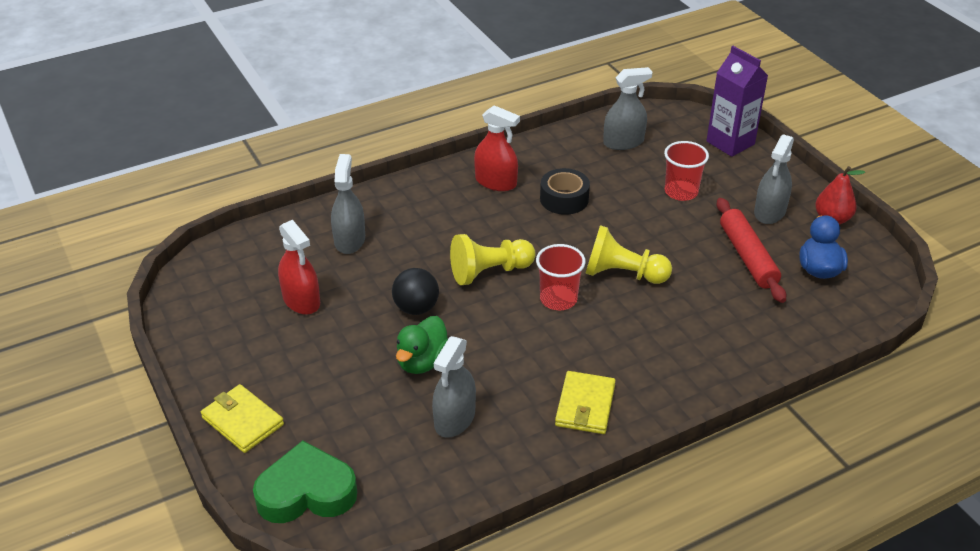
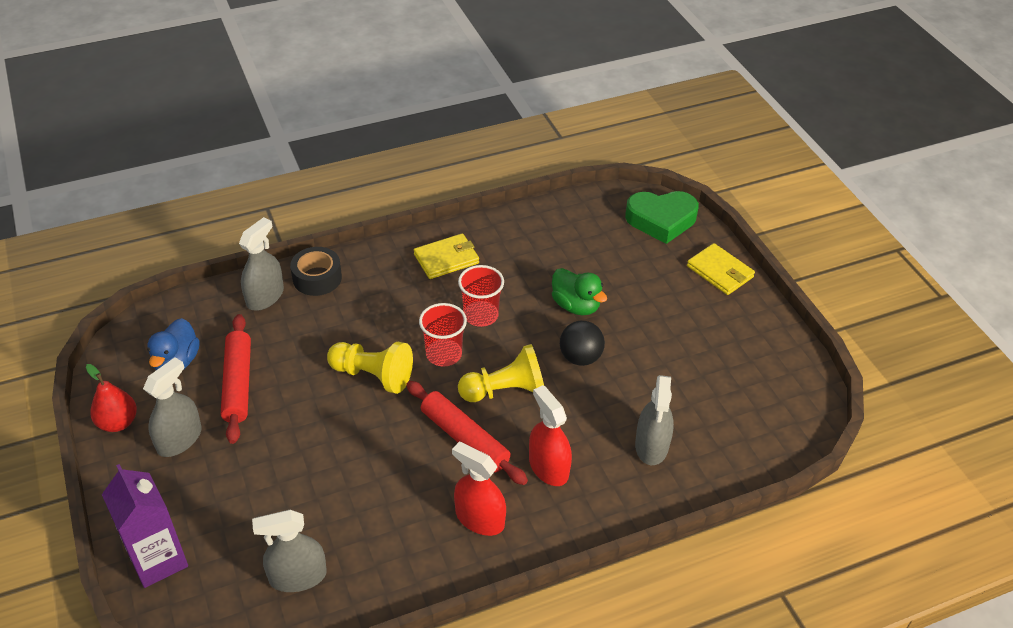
camera: 175 degrees left, 5 degrees up
red spray bottle [278,220,320,315] -> red spray bottle moved to [529,385,572,486]
green duck [396,316,448,374] -> green duck turned 105 degrees clockwise [552,268,607,315]
grey spray bottle [432,336,476,438] -> grey spray bottle moved to [239,217,284,311]
black tape [540,168,590,215] -> black tape moved to [290,247,342,296]
yellow wallet [555,371,616,434] -> yellow wallet turned 45 degrees clockwise [414,234,479,279]
red cup [664,141,709,201] -> red cup moved to [458,265,504,327]
none -> red rolling pin [406,381,528,485]

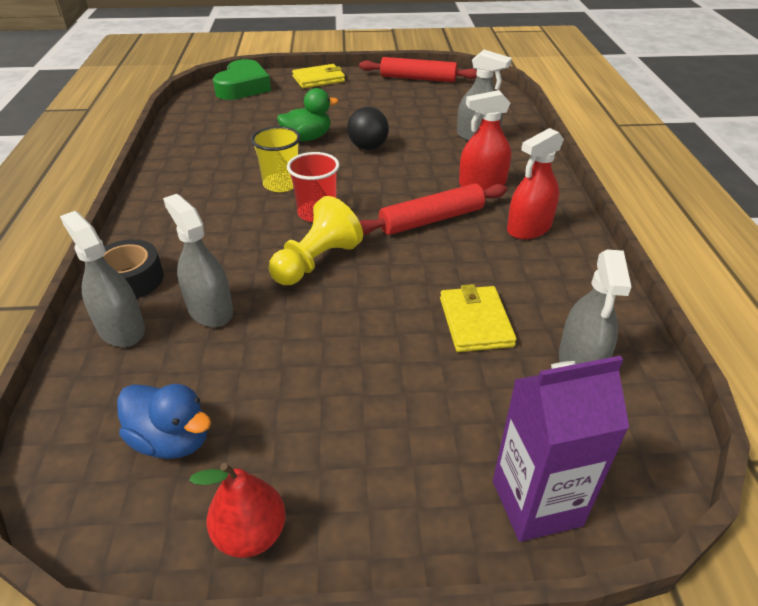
camera: 70 degrees left, 5 degrees down
grey spray bottle [143,357,201,457] -> grey spray bottle moved to [163,194,233,327]
red rolling pin [221,314,251,444] -> red rolling pin moved to [359,57,477,82]
yellow wallet [414,234,479,279] -> yellow wallet moved to [440,284,517,352]
red cup [458,265,504,327] -> yellow cup [251,126,300,192]
yellow pawn [458,344,544,402] -> none

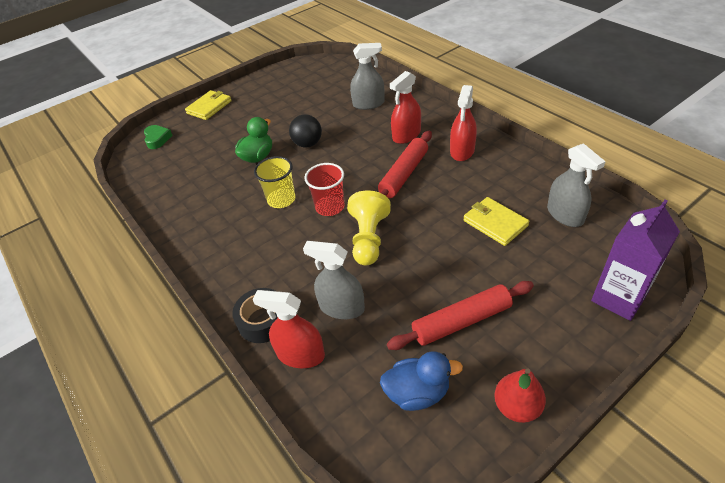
camera: 30 degrees left, 5 degrees up
grey spray bottle [60,211,145,347] -> red spray bottle [253,290,325,368]
green heart [213,59,271,100] -> green heart [144,125,173,149], size x0.57
red rolling pin [359,57,477,82] -> red rolling pin moved to [387,281,534,350]

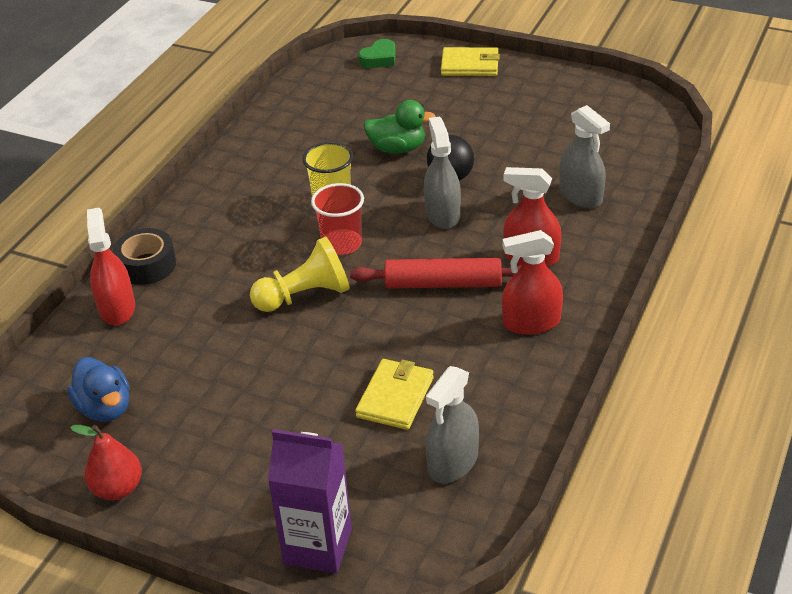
camera: 60 degrees right, 5 degrees down
grey spray bottle [303,241,365,319] -> grey spray bottle moved to [424,117,461,229]
red rolling pin [387,281,534,350] -> none

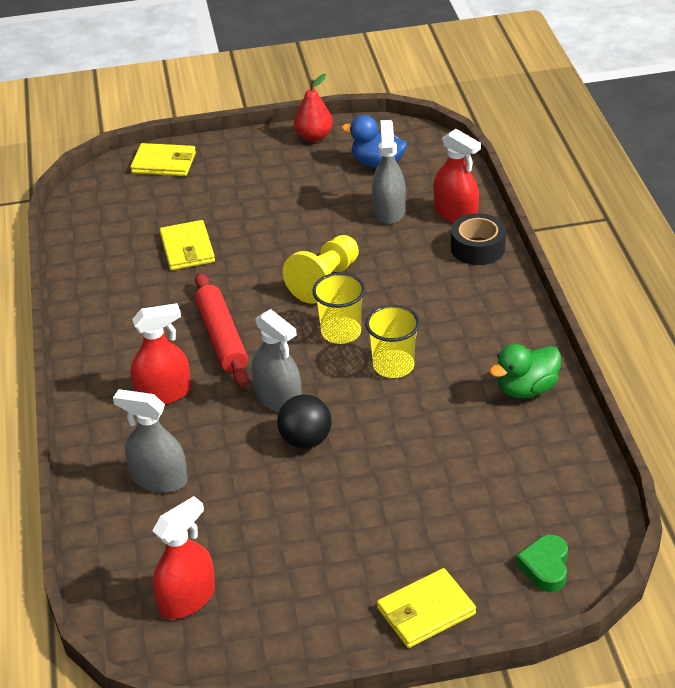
camera: 145 degrees right, 0 degrees up
purple carton [268,429,352,573] -> yellow wallet [130,143,196,176]
red cup [311,183,364,255] -> yellow cup [312,273,365,344]
red rolling pin [350,258,521,289] -> red rolling pin turned 75 degrees counterclockwise [195,273,249,388]
green duck [363,100,436,154] -> green duck moved to [489,344,561,398]
grey spray bottle [426,366,479,483] -> grey spray bottle moved to [372,120,406,224]
red spray bottle [502,230,563,335] -> red spray bottle moved to [152,496,215,619]

